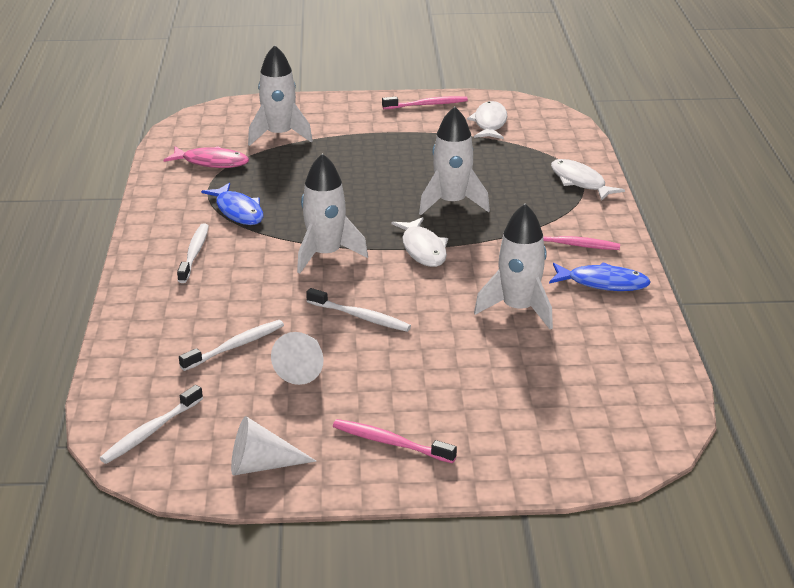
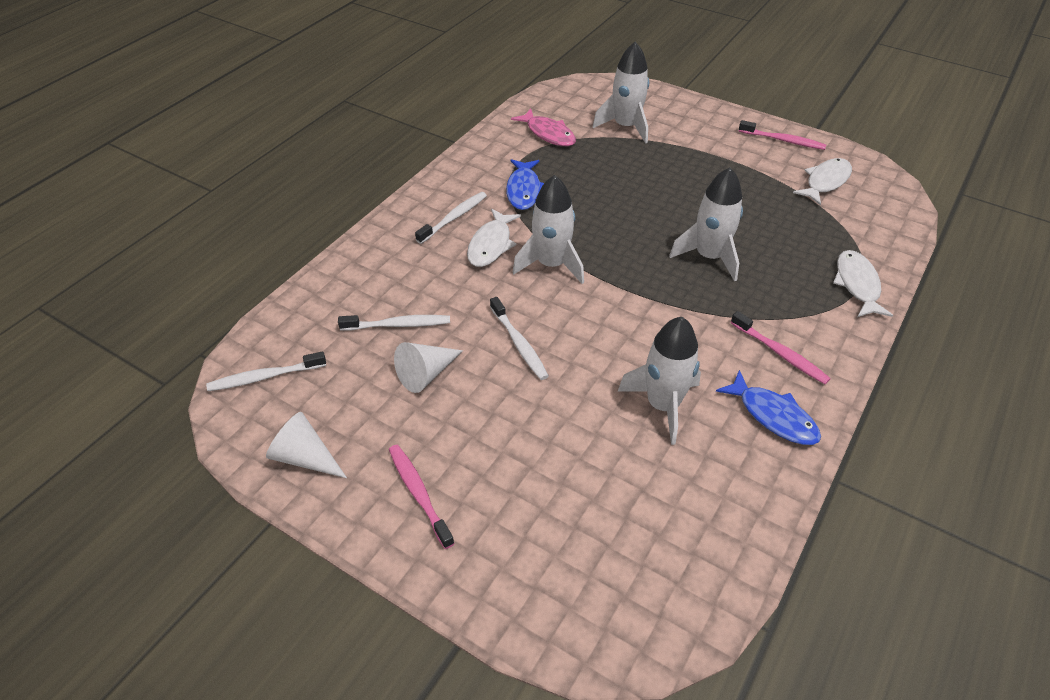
camera: 35 degrees right, 15 degrees up
white fish [392,217,448,267] -> white fish moved to [467,209,521,267]

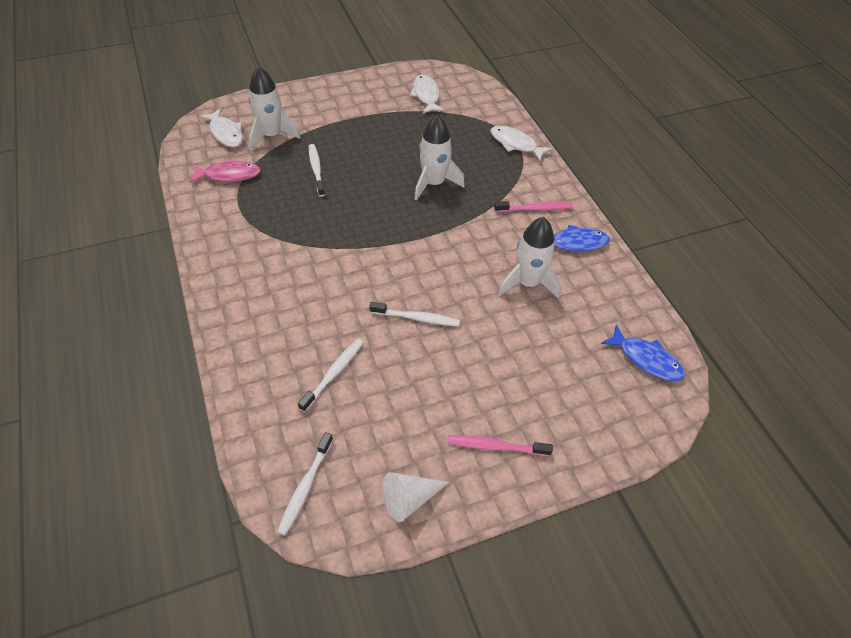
camera: 55 degrees left, 5 degrees up
white cone [394,342,463,393] -> none
white toothbrush [415,192,487,244] -> white toothbrush moved to [309,144,325,197]
white fish [467,209,521,267] -> white fish moved to [200,108,243,147]
blue fish [506,159,544,210] -> blue fish moved to [601,324,685,381]
white rocket [513,175,584,284] -> none
pink toothbrush [739,120,826,150] -> none

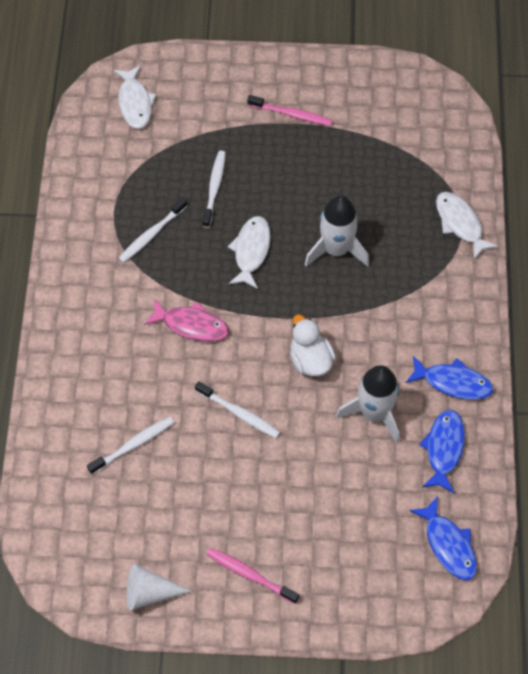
camera: 25 degrees right, 10 degrees up
pink fish [189,159,261,183] -> pink fish moved to [144,299,229,342]
white rocket [249,66,301,151] -> none
white toothbrush [277,432,333,536] -> white toothbrush moved to [118,197,187,263]
white fish [410,75,445,113] -> white fish moved to [228,216,271,289]
pink toothbrush [494,201,573,212] -> pink toothbrush moved to [247,95,333,126]
none -> white duck [290,314,336,377]
none -> blue fish [419,410,465,493]

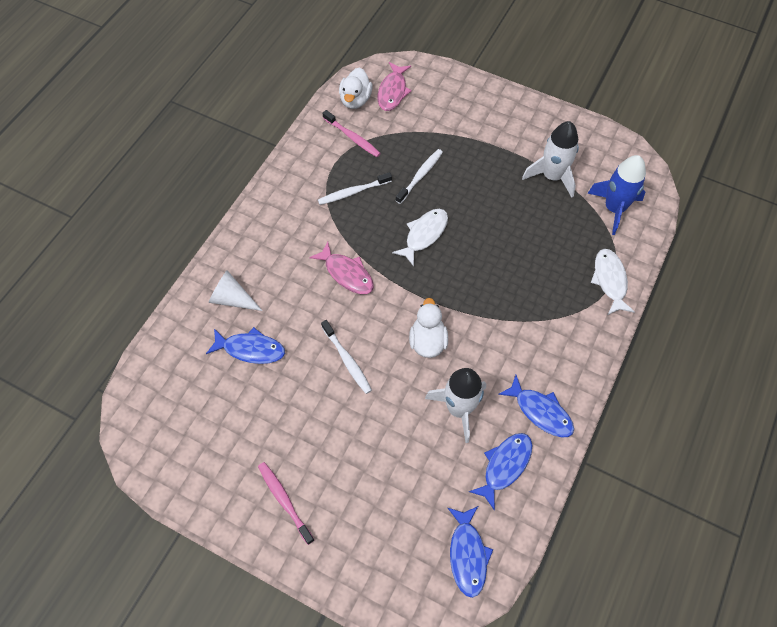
camera: 25 degrees right, 0 degrees up
white toothbrush [87,416,174,475] -> blue fish [206,327,285,364]
white fish [114,65,156,129] -> pink fish [378,62,412,111]
white cone [127,564,192,610] -> white cone moved to [209,270,263,311]
pink toothbrush [247,95,333,126] -> pink toothbrush moved to [323,110,381,157]
white rocket [304,196,369,267] -> white rocket moved to [522,121,579,197]
none -> white duck [339,68,372,109]
none -> blue rocket [588,155,646,235]

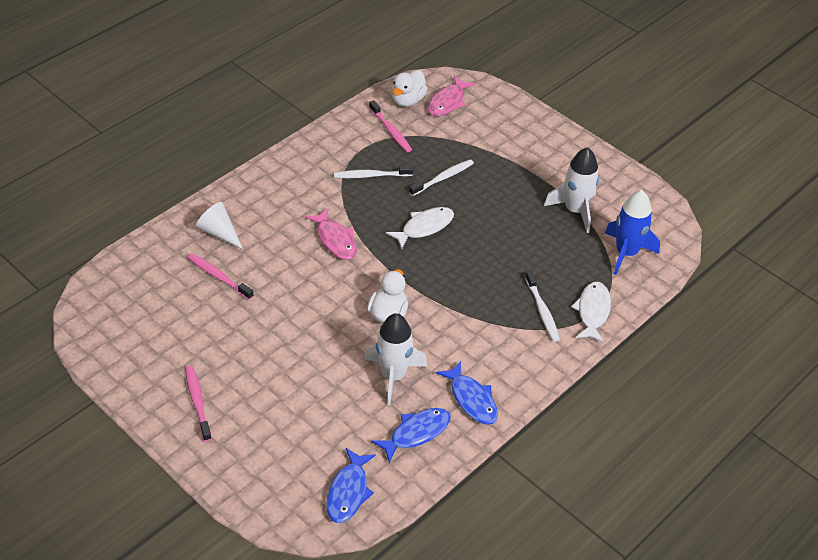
camera: 15 degrees right, 15 degrees down
blue fish [206,327,285,364] -> pink toothbrush [188,254,254,300]
white toothbrush [321,320,372,394] -> white toothbrush moved to [525,271,560,342]

